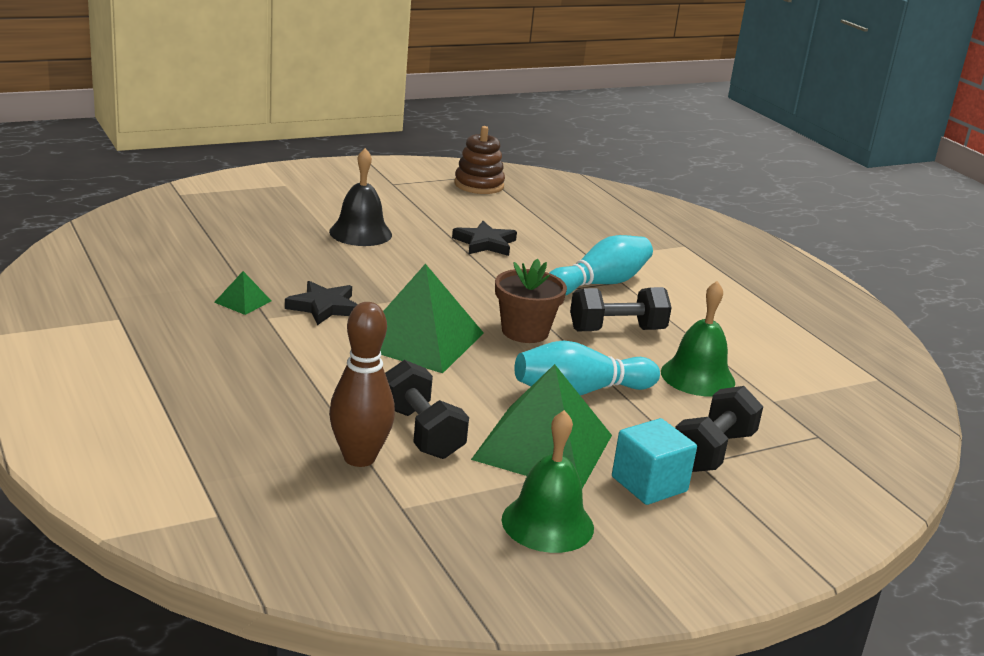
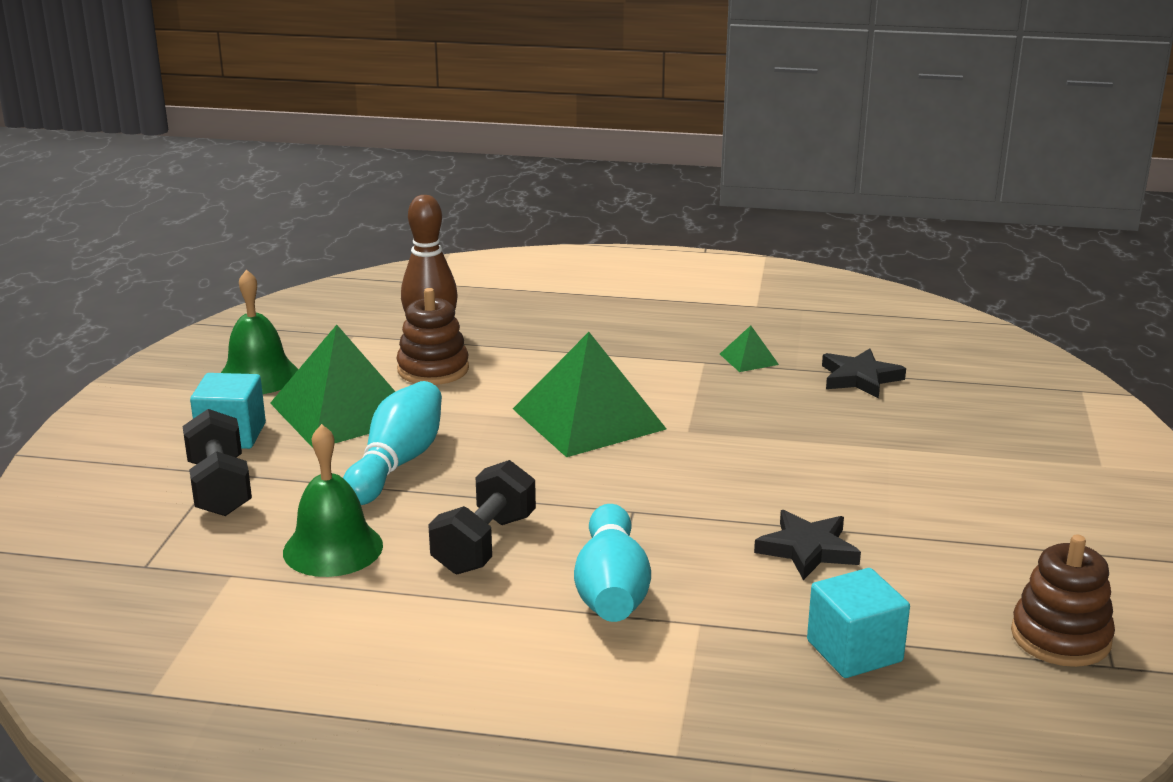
camera: 130 degrees right, 0 degrees up
black star [285,281,358,325] -> black star moved to [822,348,906,398]
black bell [329,148,392,246] -> none
black dumbbell [385,360,469,459] -> brown stacking toy [397,288,469,385]
brown flower pot [495,259,567,343] -> none
none -> turquoise cube [807,568,910,678]

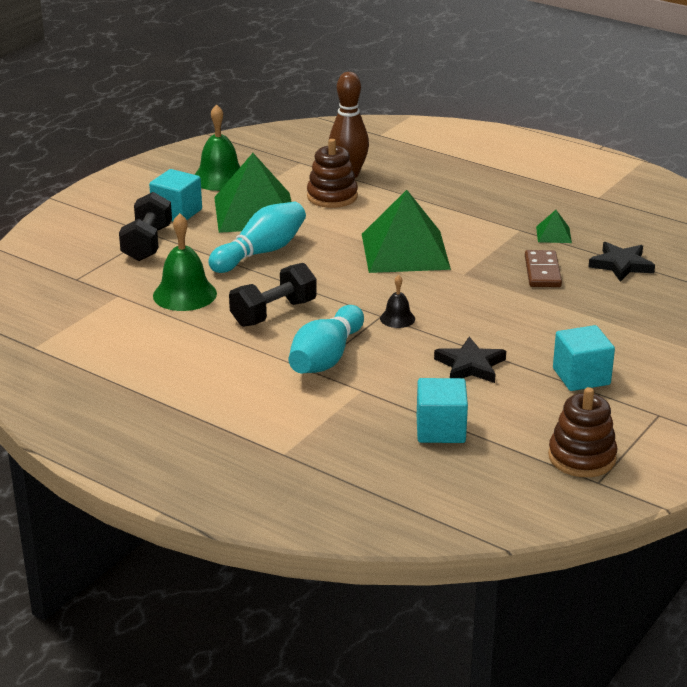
camera: 25 degrees right, 5 degrees up
none -> black bell [380,275,415,328]
none -> brown domino [525,250,562,287]
none -> turquoise cube [553,325,615,391]

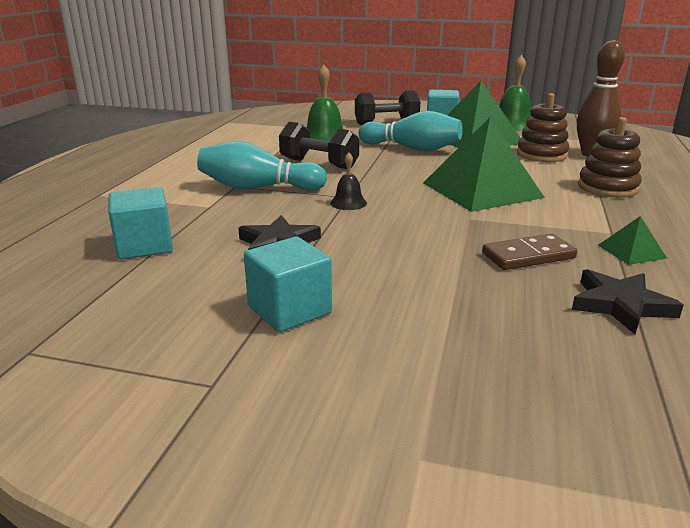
camera: 70 degrees right, 5 degrees down
brown stacking toy [548,387,617,477] -> brown stacking toy moved to [578,117,642,198]

